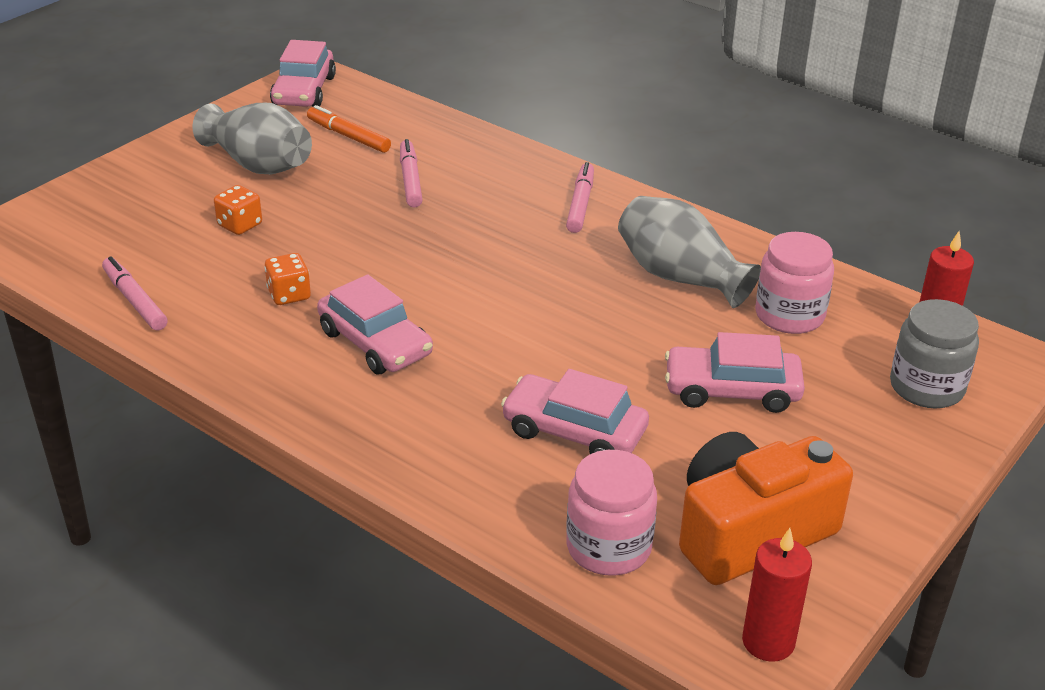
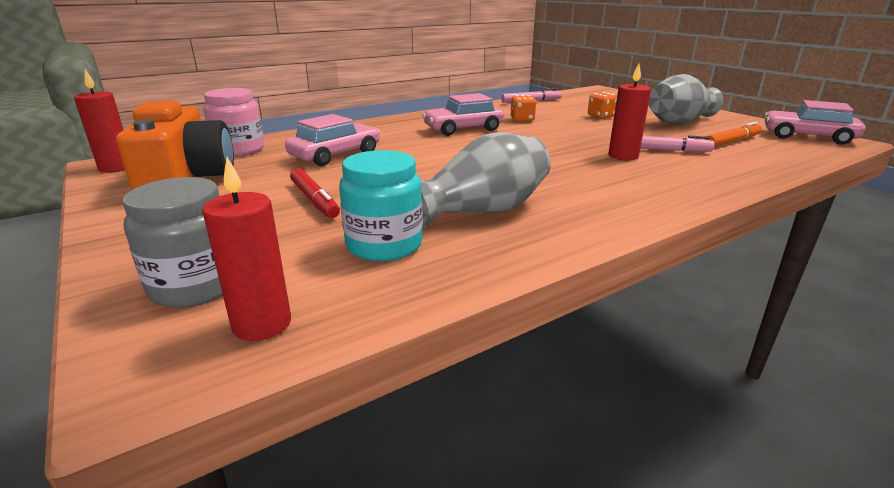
camera: 110 degrees right, 10 degrees down
pink marker [566,162,594,233] -> none
pink car [665,332,805,413] -> red marker [290,168,340,218]
pink jar [755,232,834,334] -> turquoise jar [339,150,423,261]
none -> red candle [608,64,651,160]

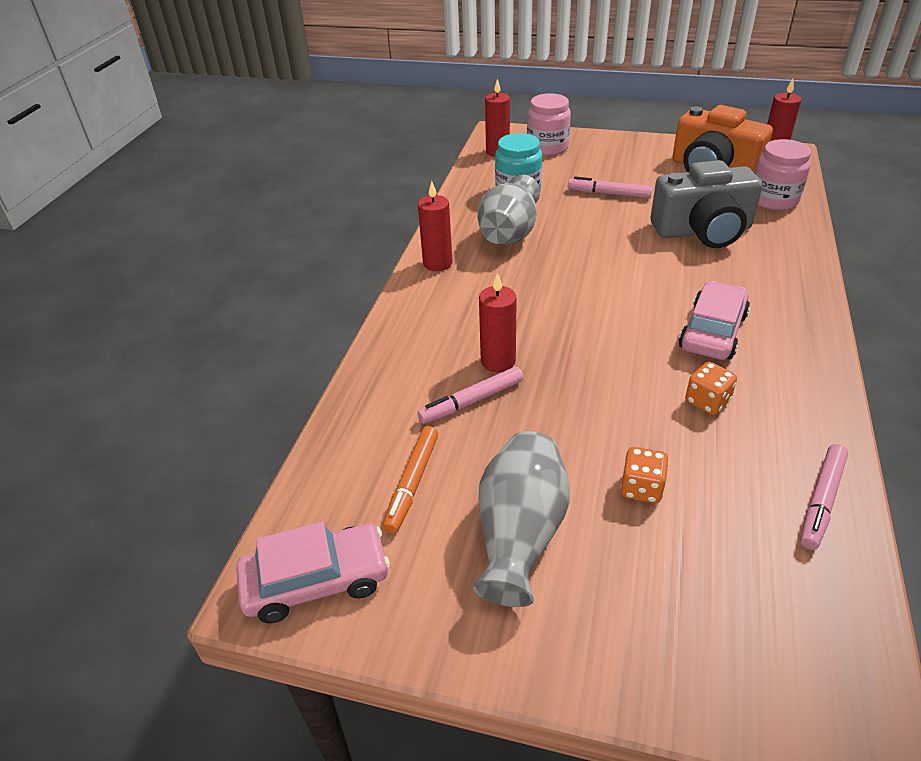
camera: 140 degrees right, 15 degrees up
grey jar [123,177,223,308] -> pink jar [527,93,571,156]
pink car [285,114,380,166] -> grey camera [651,160,763,248]
red marker [290,168,340,218] -> pink marker [568,176,653,198]
none -> red candle [418,181,453,271]

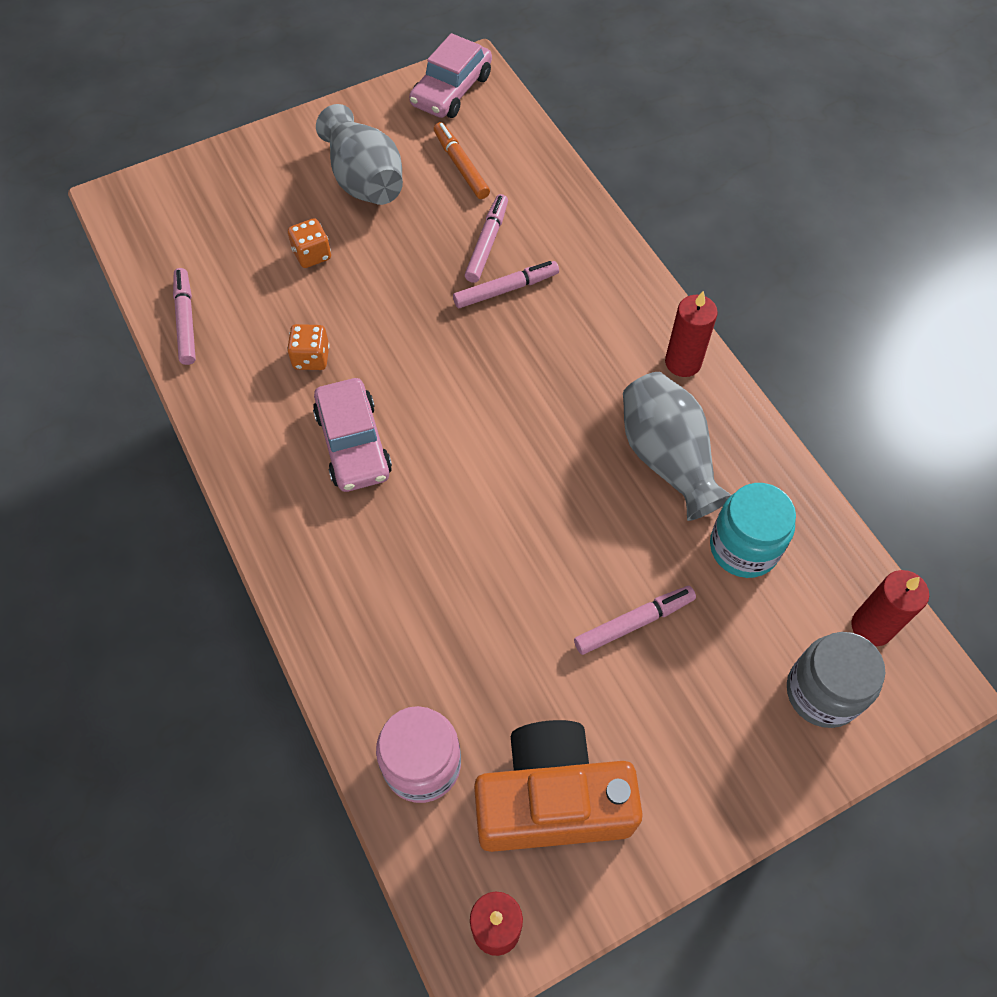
camera: 135 degrees right, 20 degrees up
red candle [479,273,517,372] -> pink marker [453,261,559,308]
pink jar [527,93,571,156] -> grey jar [787,632,885,728]
grey camera [651,160,763,248] -> none

